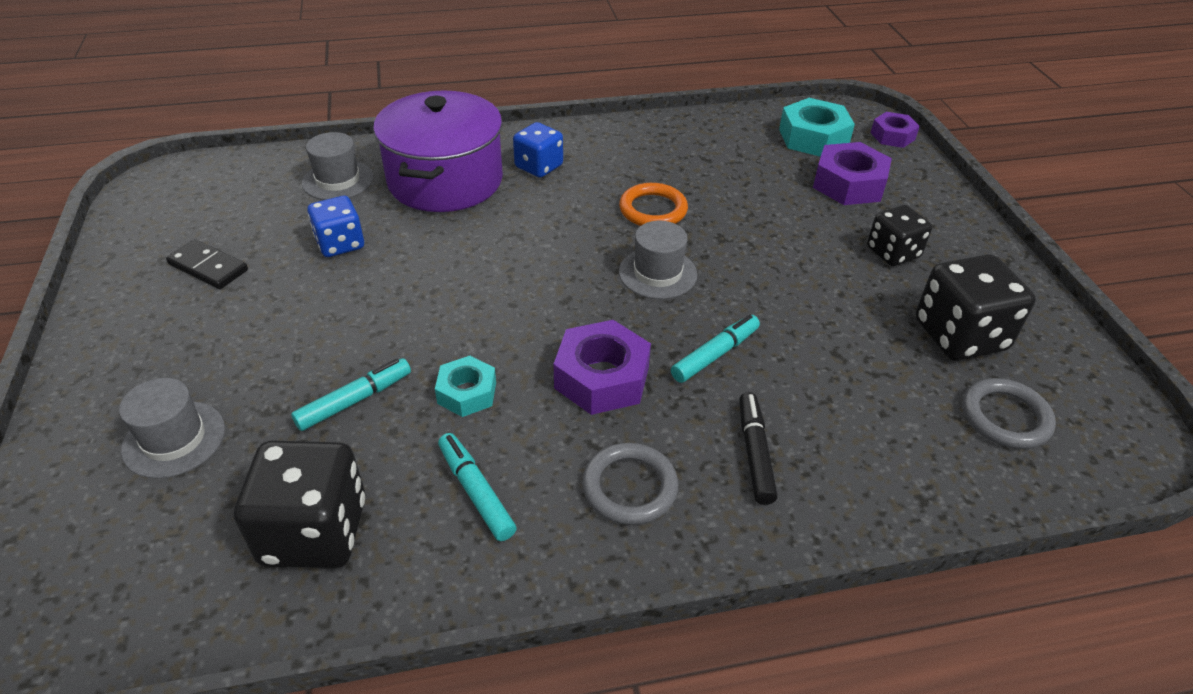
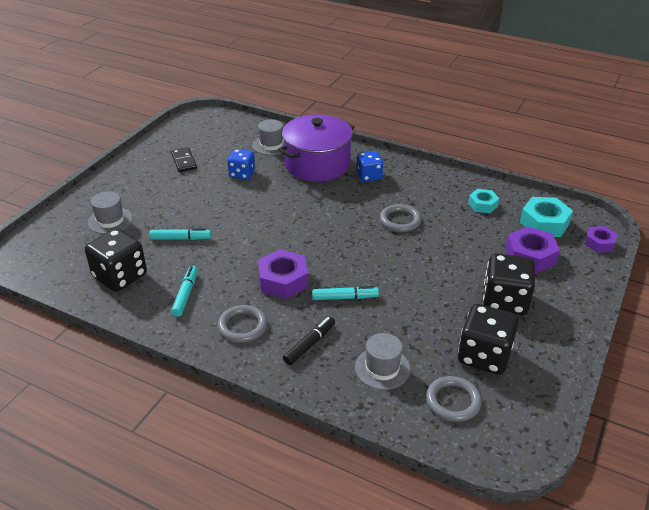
camera: 40 degrees right, 5 degrees down
turquoise nut [435,356,496,417] -> turquoise nut moved to [468,189,499,213]
orange ring [619,183,688,226] -> grey ring [380,204,422,232]
grey hat [619,221,697,299] -> grey hat moved to [355,333,410,390]
black dice [867,205,932,266] -> black dice [483,253,535,315], size x1.58

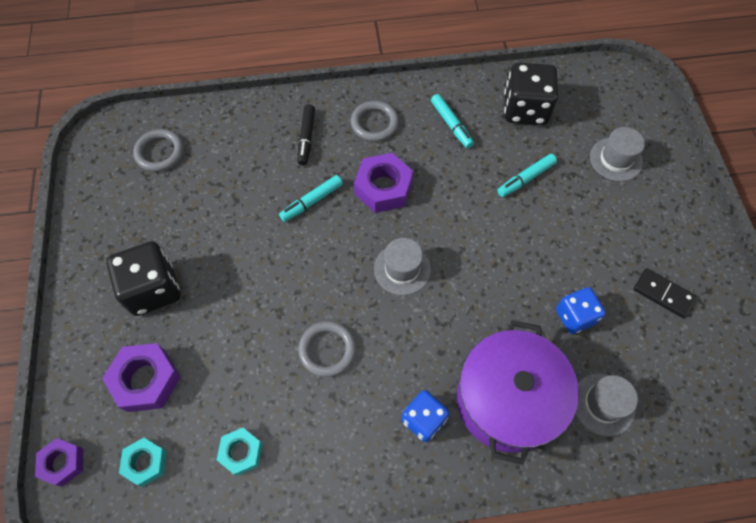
camera: 145 degrees right, 25 degrees up
grey hat [355,333,410,390] -> grey hat moved to [374,238,431,295]
black dice [458,304,519,375] -> none
turquoise nut [520,197,573,237] -> turquoise nut [119,438,167,487], size x0.62

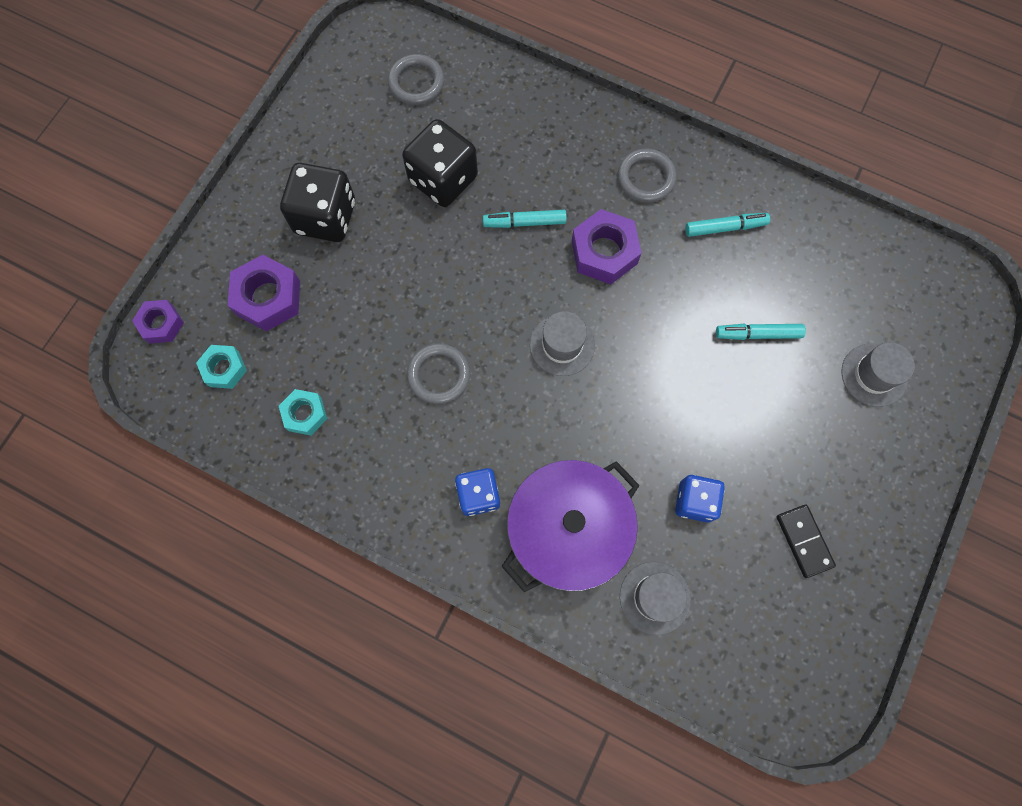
camera: 35 degrees right, 10 degrees up
black marker [297,104,315,165] -> none
turquoise marker [431,94,474,148] -> turquoise marker turned 105 degrees counterclockwise [685,213,770,237]
black dice [504,63,558,125] -> black dice moved to [402,119,478,207]

